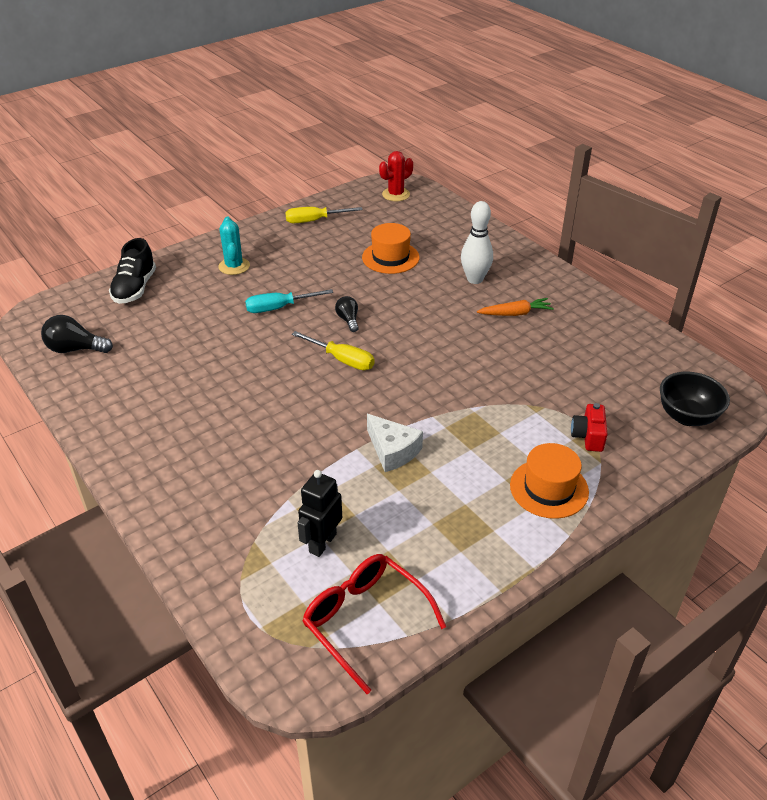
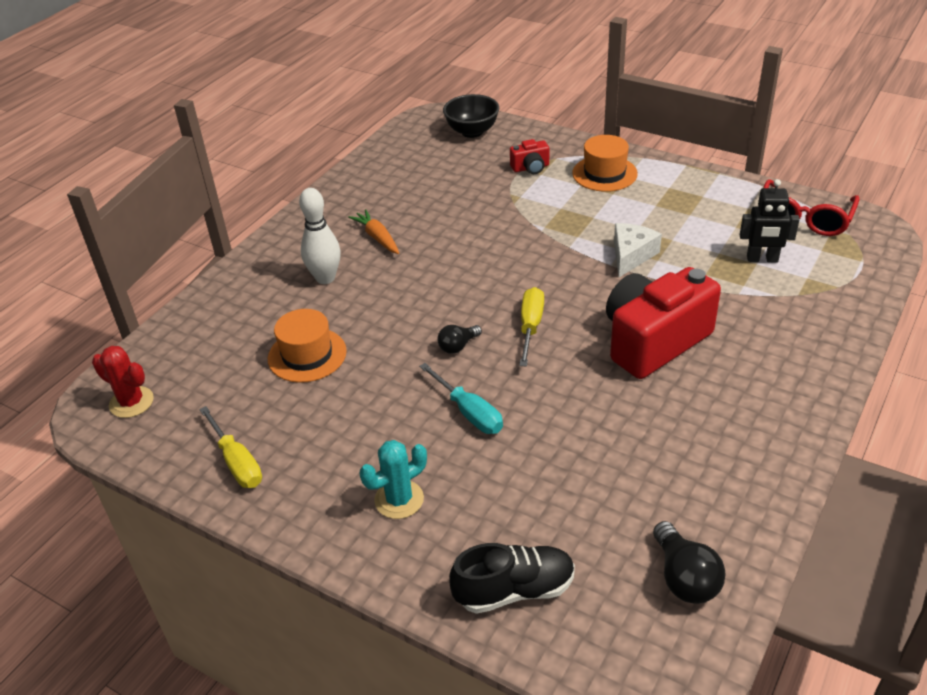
camera: 110 degrees left, 0 degrees up
none -> red camera [606,267,721,379]

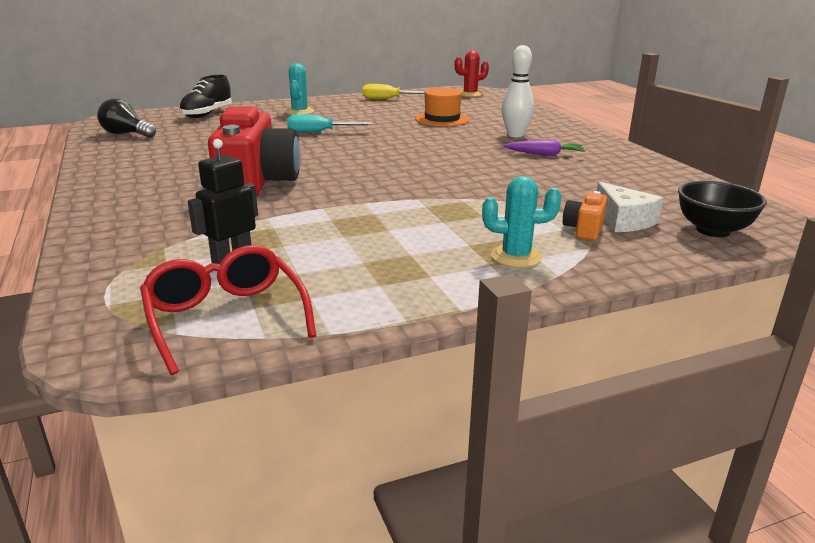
camera: 125 degrees right, 15 degrees down
orange carrot [348,210,399,254] -> purple carrot [504,140,585,156]
black light bulb [438,325,482,354] -> none
red camera [510,139,549,174] -> orange camera [563,191,607,240]
yellow screwdriver [519,287,544,367] -> none
orange hat [572,135,638,192] -> turquoise cactus [482,176,561,268]
white cheese [614,223,662,277] -> white cheese moved to [597,182,663,232]

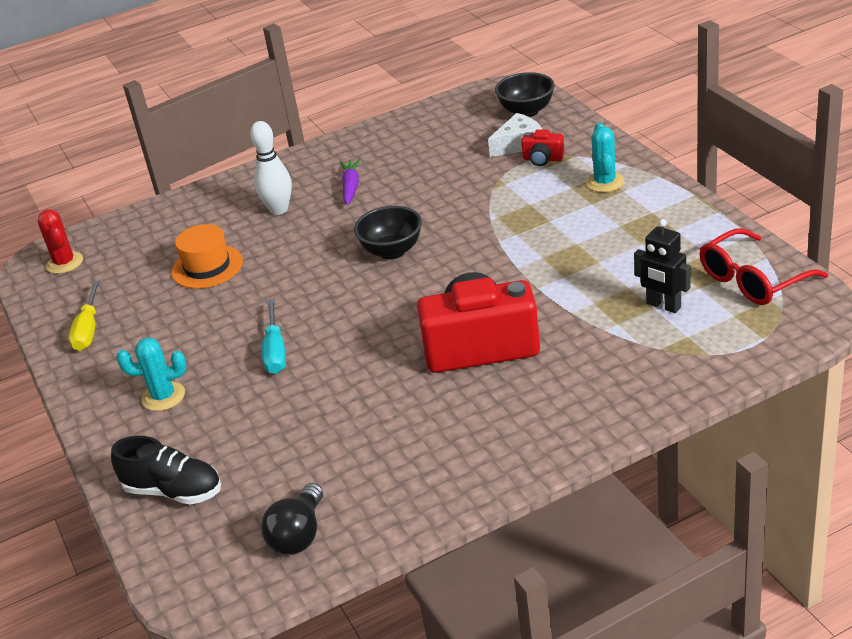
camera: 90 degrees left, 10 degrees up
orange camera [563,191,607,240] -> red camera [521,129,564,166]
none -> black bowl [354,206,422,259]

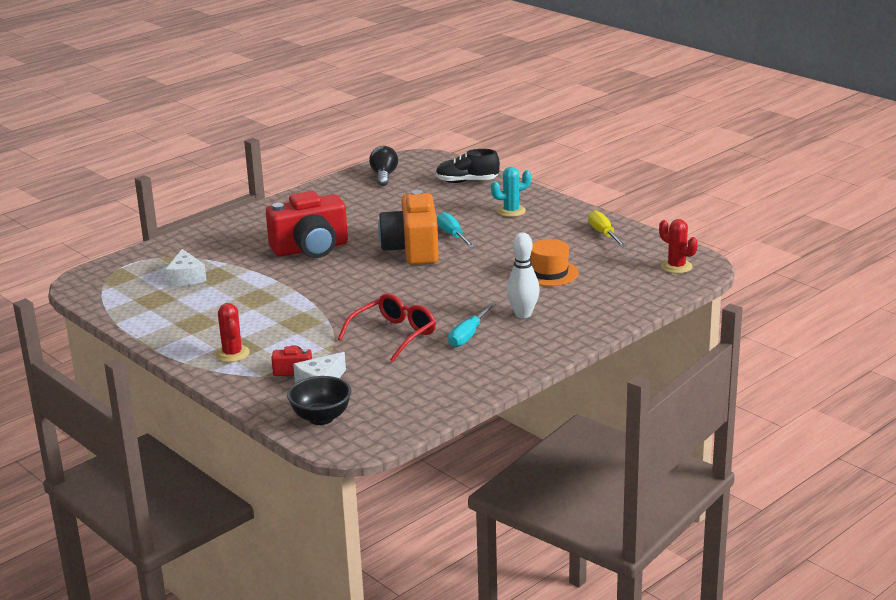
camera: 160 degrees right, 10 degrees down
purple carrot [340,159,360,205] -> turquoise screwdriver [448,303,496,347]
black bowl [354,206,422,259] -> none
turquoise cactus [586,123,624,192] -> red cactus [215,303,250,362]
black robot [634,219,691,313] -> white cheese [165,249,207,286]
red glasses [700,229,828,305] -> red glasses moved to [338,293,436,362]
none -> orange camera [378,190,439,265]

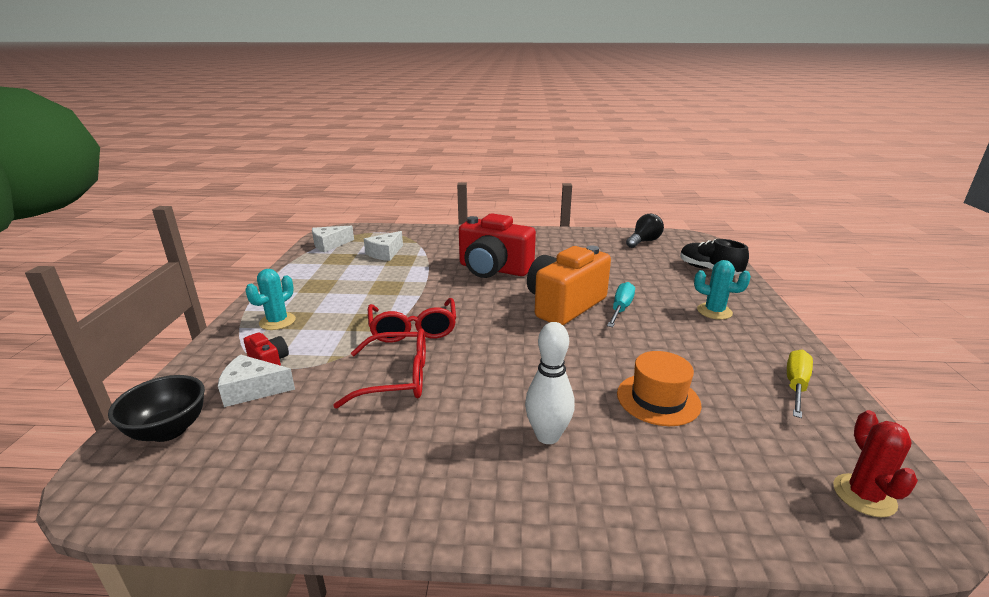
camera: 45 degrees right, 0 degrees up
red cactus [215,303,250,362] -> turquoise cactus [245,269,296,330]
turquoise screwdriver [448,303,496,347] -> none
none -> white cheese [312,226,354,252]
none -> red glasses [368,298,456,343]

